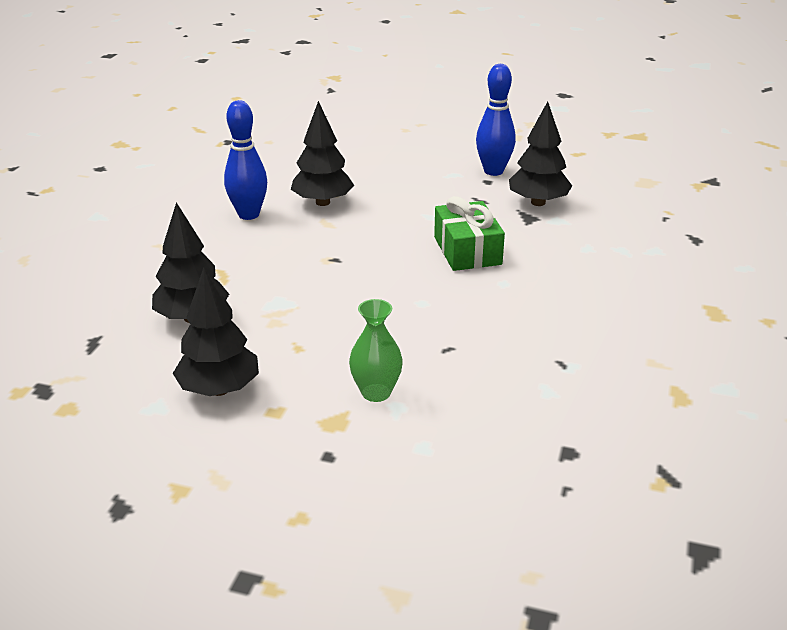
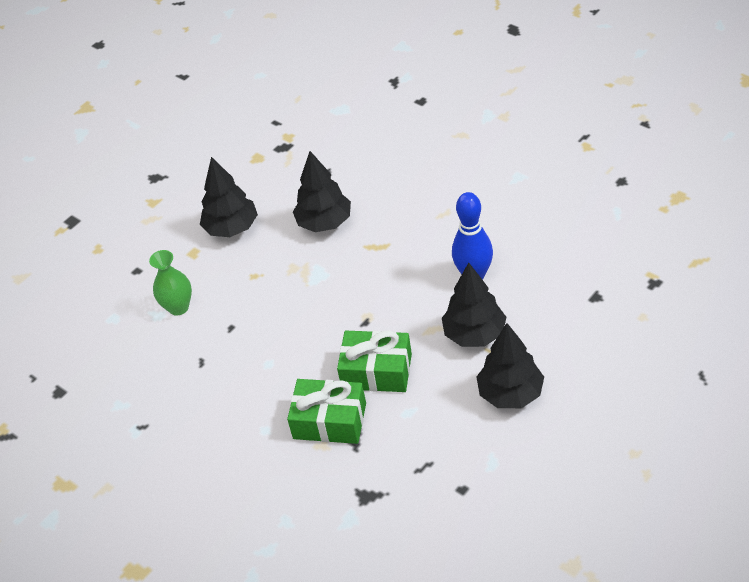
camera: 120 degrees right, 15 degrees up
blue bowling pin [476,64,516,176] -> none
black tree [509,101,572,206] -> black tree moved to [477,323,544,408]
none -> green gift [337,330,412,392]

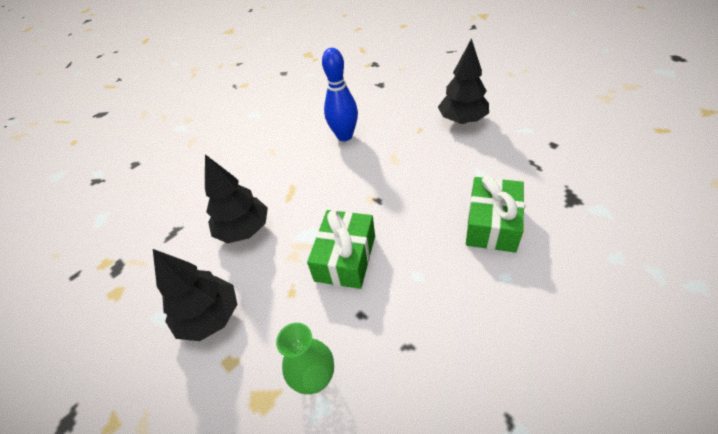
camera: 85 degrees left, 0 degrees up
green gift [337,330,412,392] -> green gift moved to [307,210,375,289]
black tree [442,263,506,347] -> none

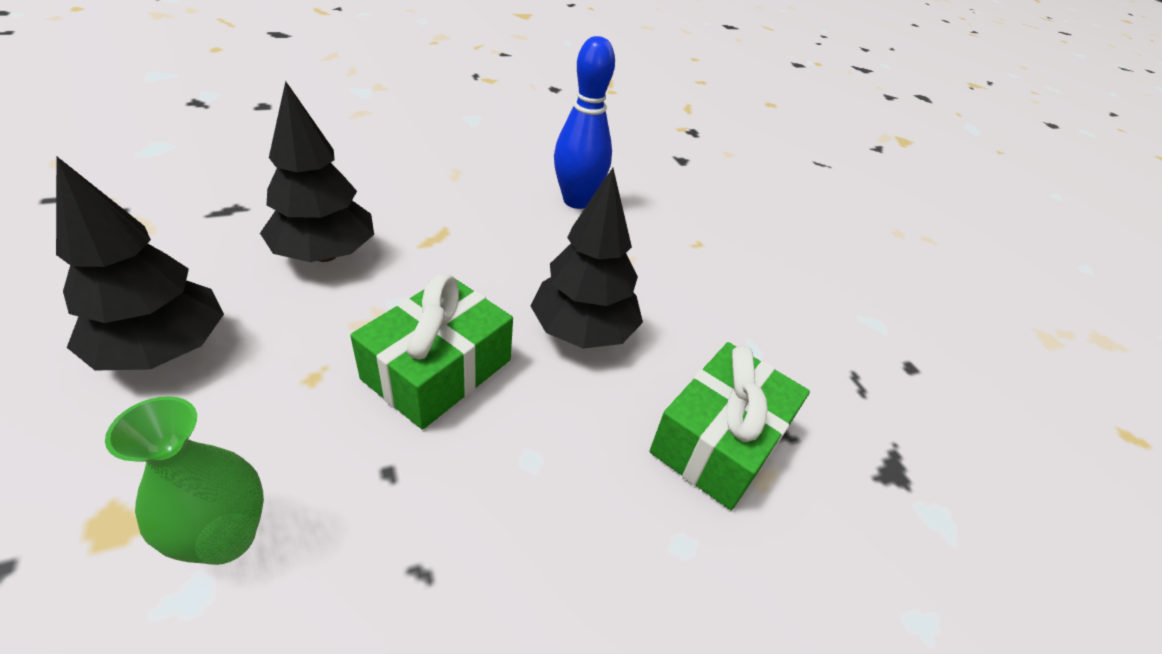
camera: 10 degrees right, 5 degrees down
black tree [438,38,489,124] -> black tree moved to [531,168,643,349]

